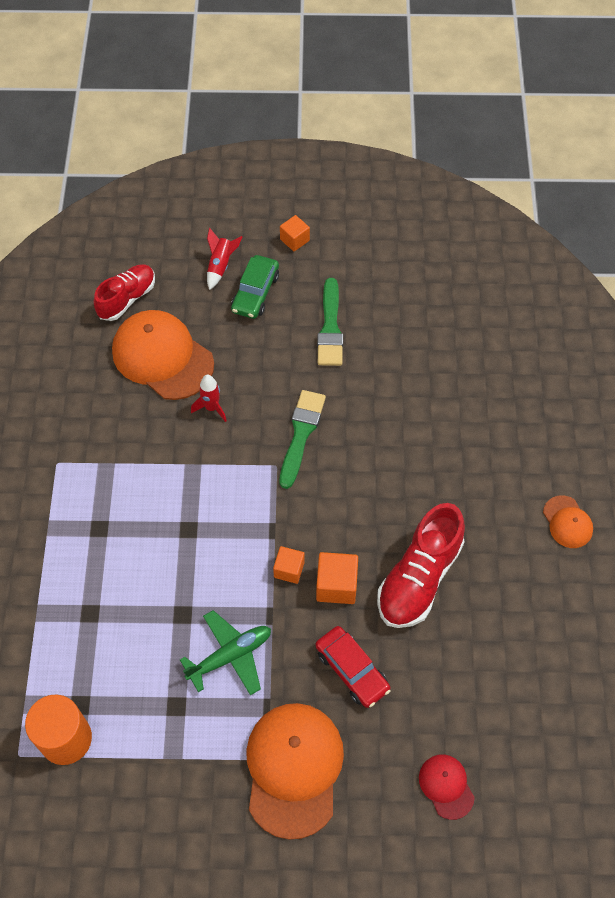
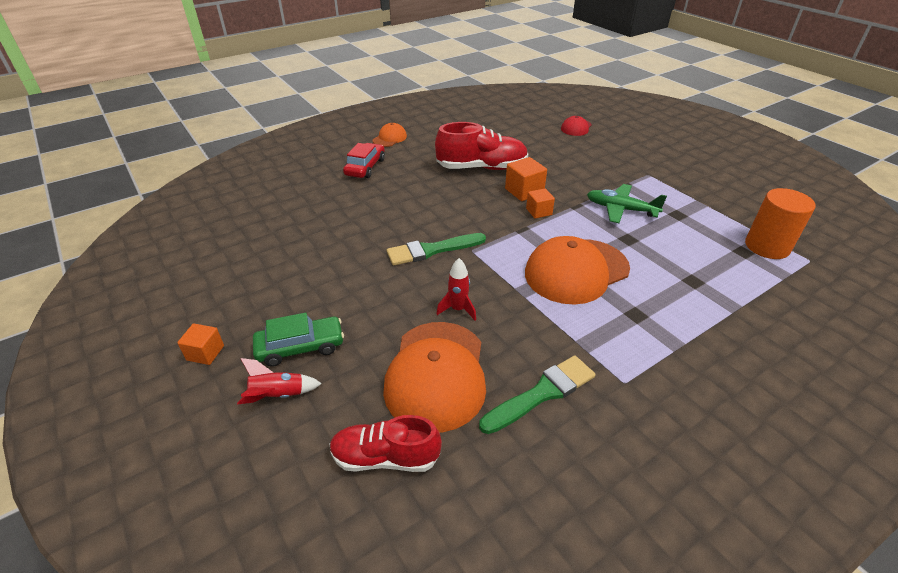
camera: 125 degrees left, 20 degrees down
orange cap [246,703,344,840] -> orange cap moved to [525,236,630,305]
red car [315,626,391,708] -> red car moved to [343,143,385,178]
green brush [317,278,343,366] -> green brush moved to [479,356,595,434]

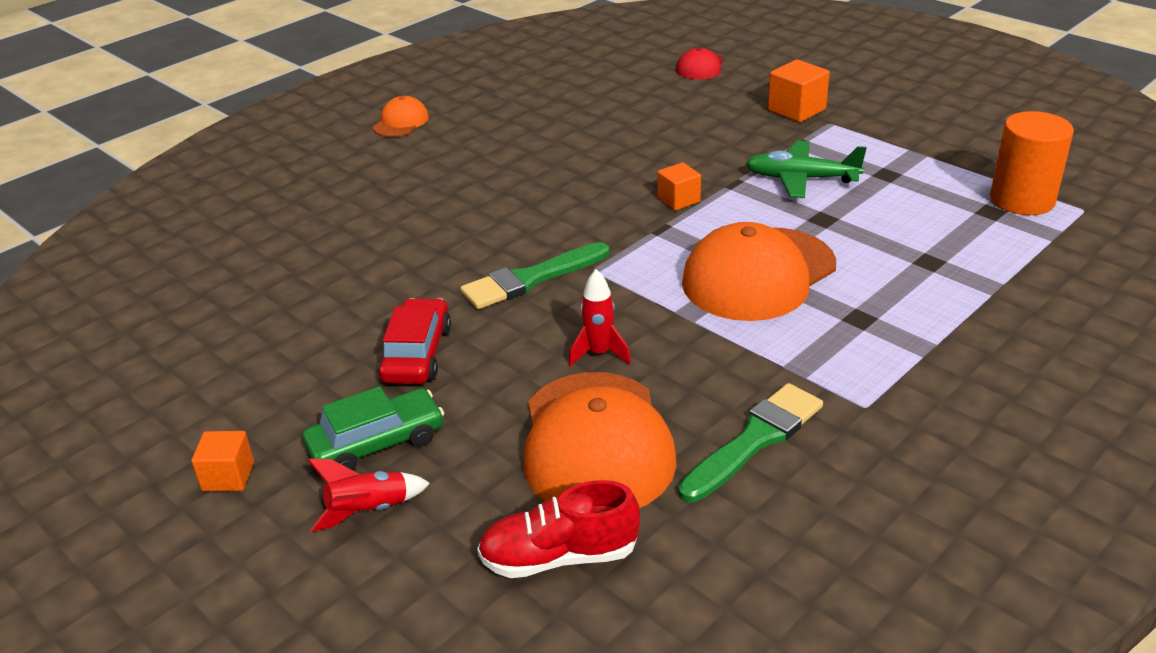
camera: 10 degrees left, 5 degrees down
red car [343,143,385,178] -> red car moved to [378,298,451,384]
red shoe [435,122,528,170] -> none
orange cube [505,157,547,201] -> orange cube moved to [768,60,830,122]

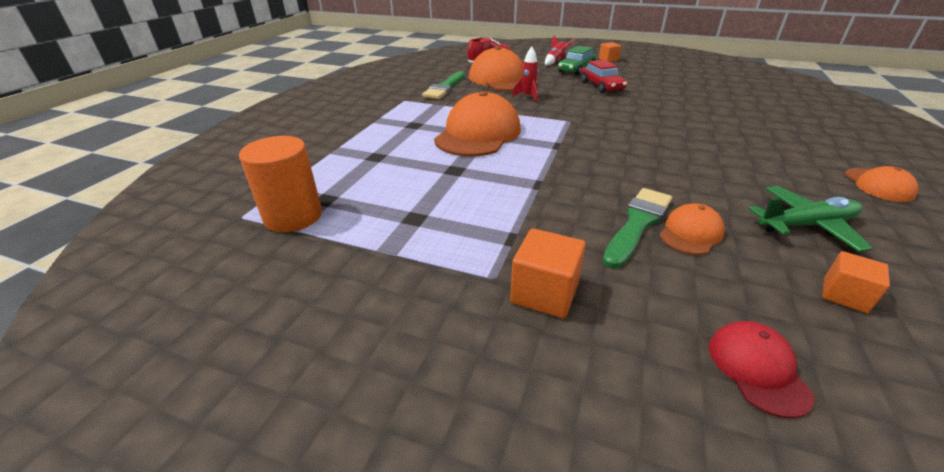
camera: 155 degrees right, 0 degrees up
green brush [460,242,610,309] -> green brush moved to [603,188,672,269]
orange cube [657,162,701,211] -> orange cube moved to [822,251,890,313]
green plane [746,141,867,198] -> green plane moved to [749,186,873,252]
none -> orange cap [660,203,725,255]

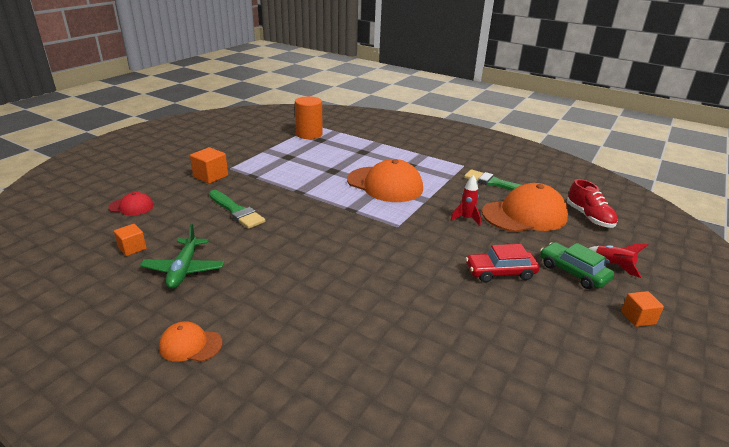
camera: 100 degrees right, 5 degrees down
orange cap [660,203,725,255] -> none

